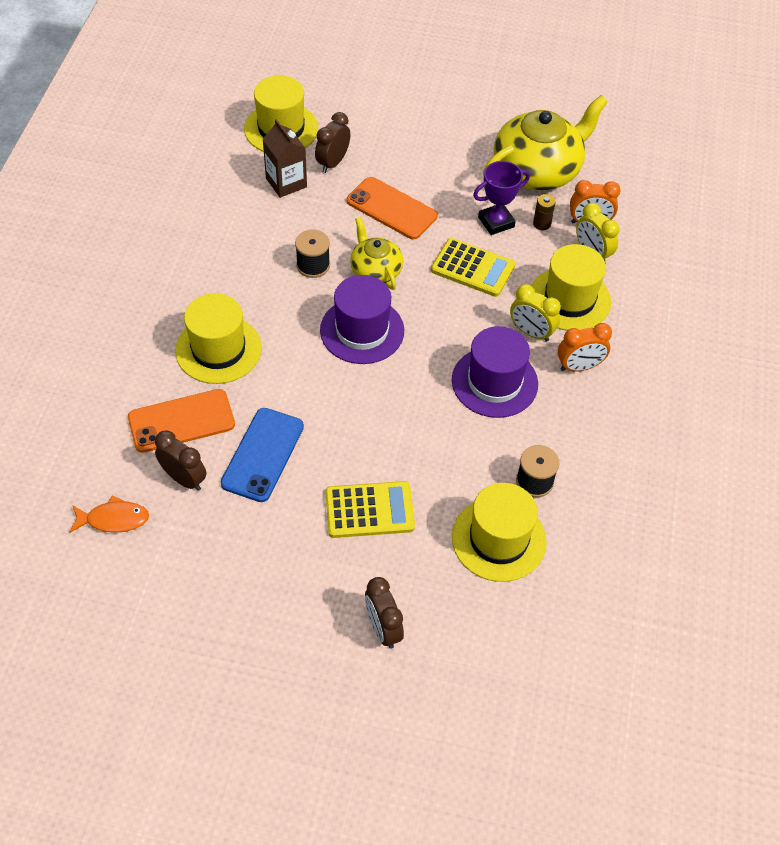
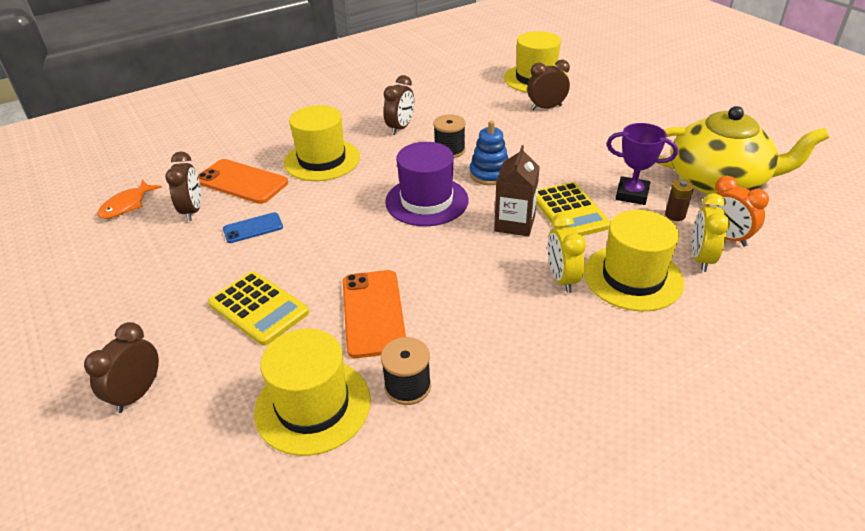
camera: 50 degrees right, 15 degrees down
orange fish [69,495,149,533] -> orange fish turned 75 degrees clockwise [98,180,162,219]
blue phone [221,408,304,502] -> blue phone [223,212,283,243], size x0.58
brown carton [262,119,307,198] -> brown carton moved to [494,145,540,237]
orange phone [347,177,438,239] -> orange phone moved to [343,270,406,358]
yellow teapot [350,217,403,290] -> blue stacking toy [470,121,509,185]
purple hat [452,326,538,418] -> none
orange clock [558,323,612,372] -> none
none -> brown clock [383,75,414,135]

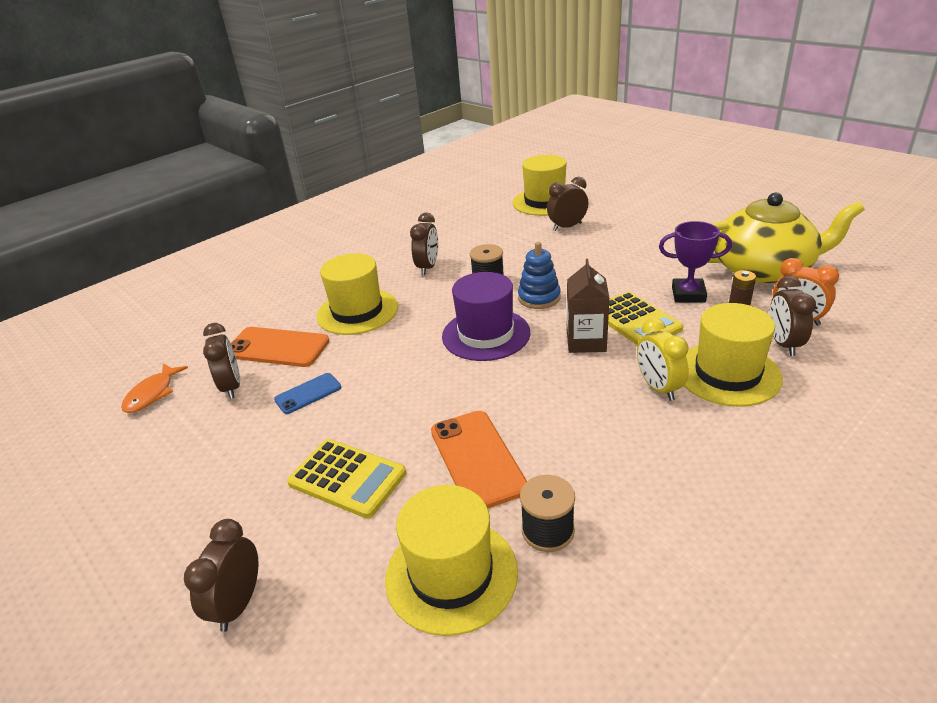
camera: 10 degrees left, 5 degrees down
yellow clock [692,193,730,272] -> brown clock [769,276,816,356]

